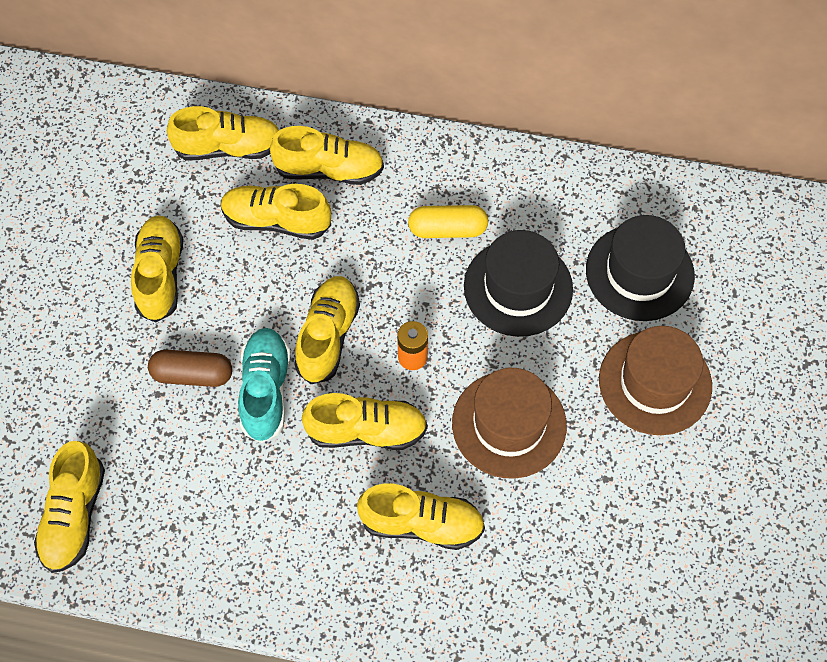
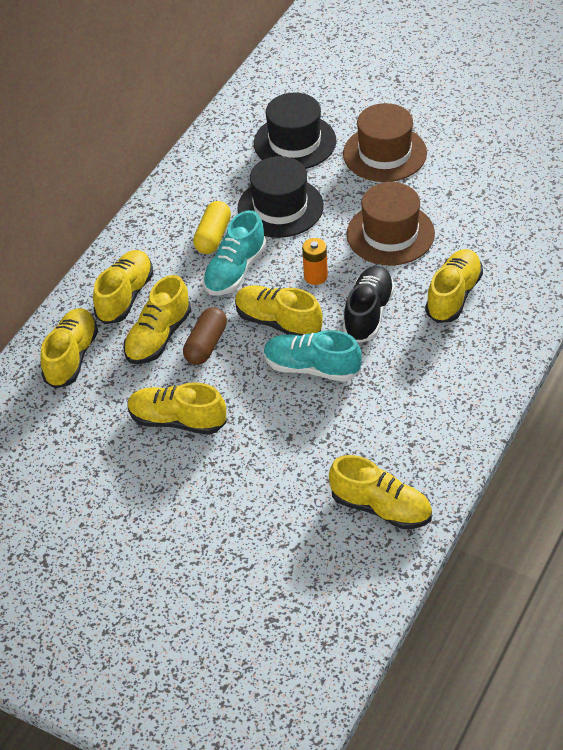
camera: 70 degrees left, 15 degrees down
brown capsule [148,350,232,387] -> brown capsule moved to [183,307,227,365]
yellow shoe [302,393,428,450] -> black shoe [343,266,395,343]
none -> turquoise shoe [203,210,266,296]

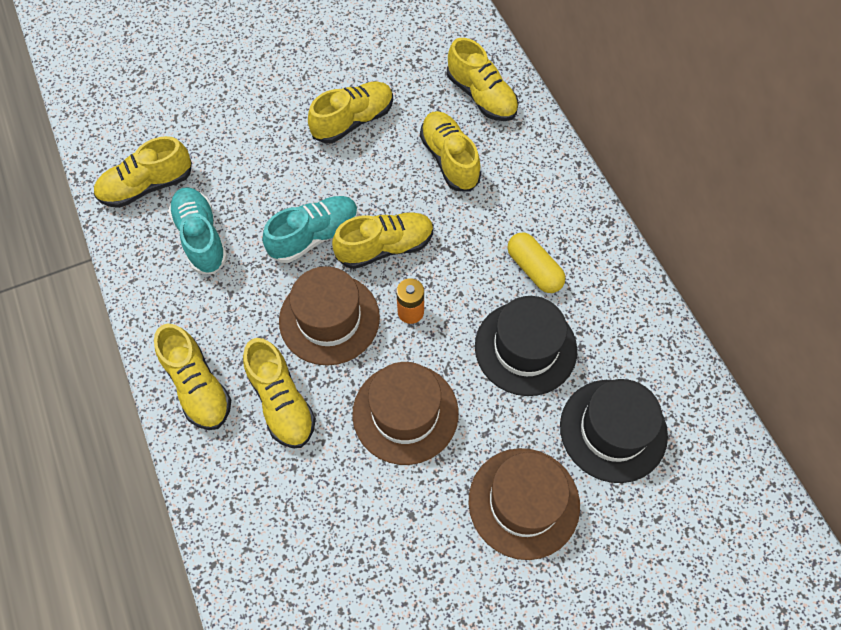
camera: 125 degrees right, 15 degrees up
yellow shoe [93,250,153,324] -> yellow shoe moved to [154,324,231,430]
brown capsule [183,307,227,365] -> none
turquoise shoe [203,210,266,296] -> turquoise shoe moved to [168,187,227,274]
black shoe [343,266,395,343] -> brown hat [279,266,380,366]

